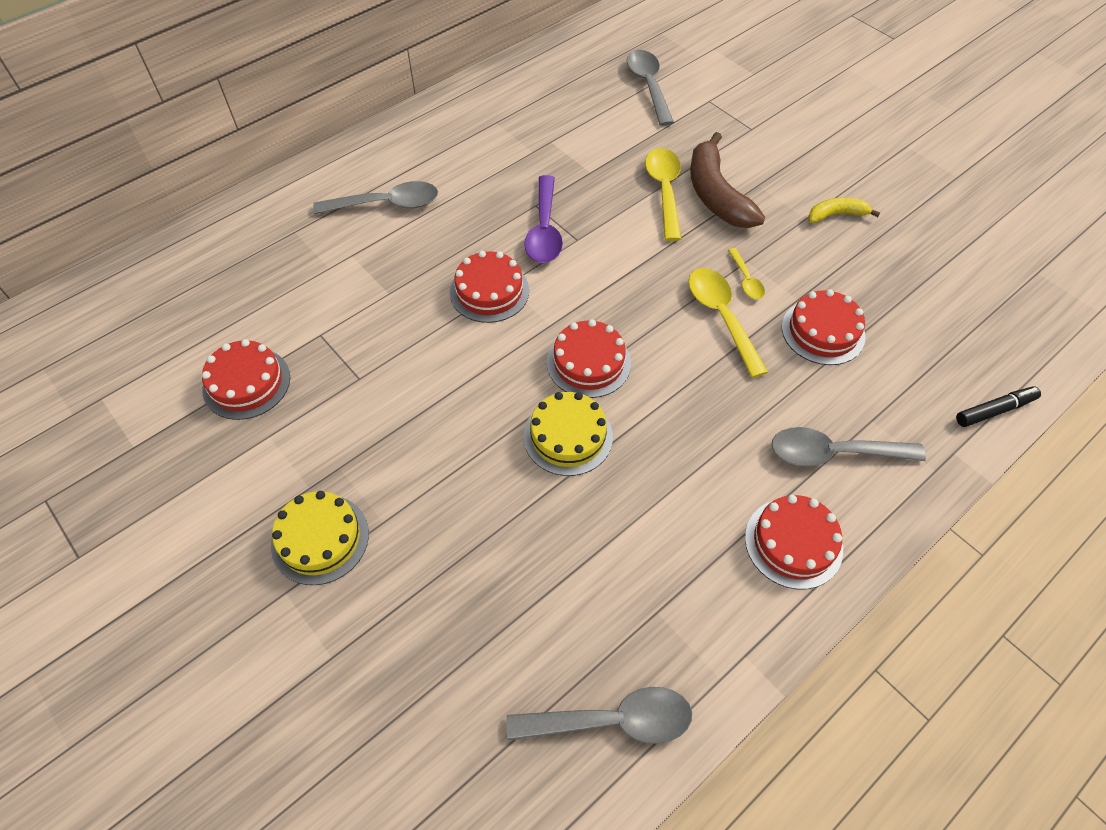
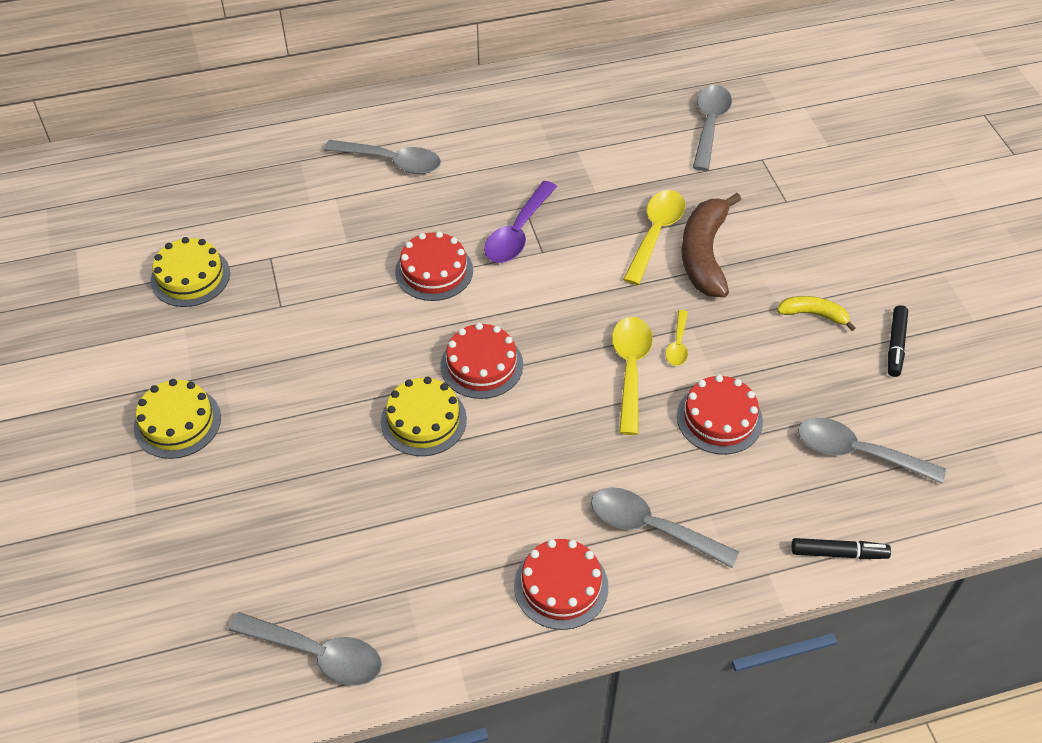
camera: 25 degrees right, 5 degrees down
red cake [202,339,290,420] -> yellow cake [151,237,230,307]
none -> grey spoon [798,418,946,484]
none -> black marker [888,305,908,377]

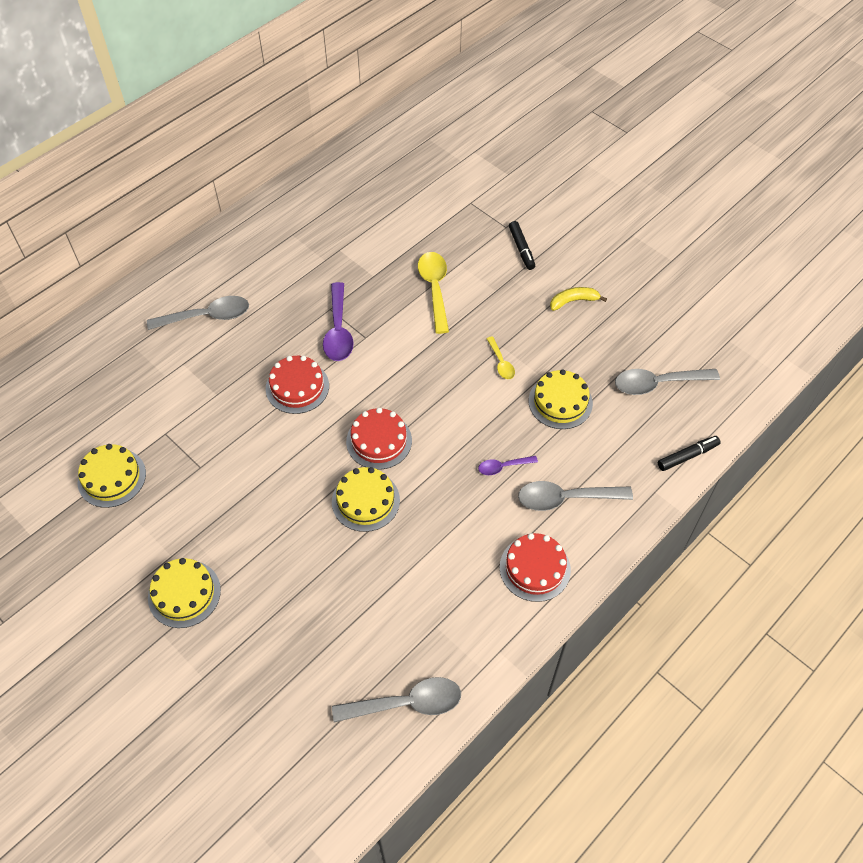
camera: 30 degrees left, 5 degrees up
yellow spoon [612,317,653,435] -> none
red cake [677,375,763,454] -> yellow cake [529,369,593,429]
brown banana [681,193,741,297] -> none
grey spoon [693,85,732,171] -> none
black marker [888,305,908,377] -> black marker moved to [509,221,535,270]
none -> purple spoon [478,456,538,475]

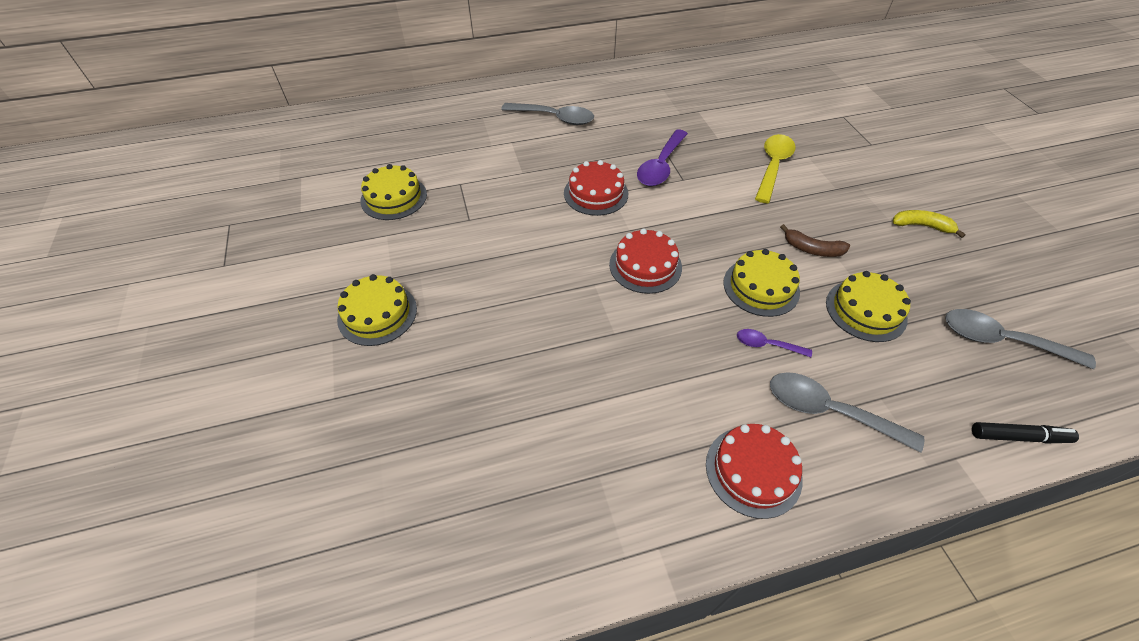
camera: 30 degrees right, 5 degrees down
yellow cake [332,467,400,532] -> yellow cake moved to [723,249,800,317]
grey spoon [332,677,461,723] -> none
yellow spoon [486,336,515,379] -> brown banana [780,224,850,257]
black marker [509,221,535,270] -> none

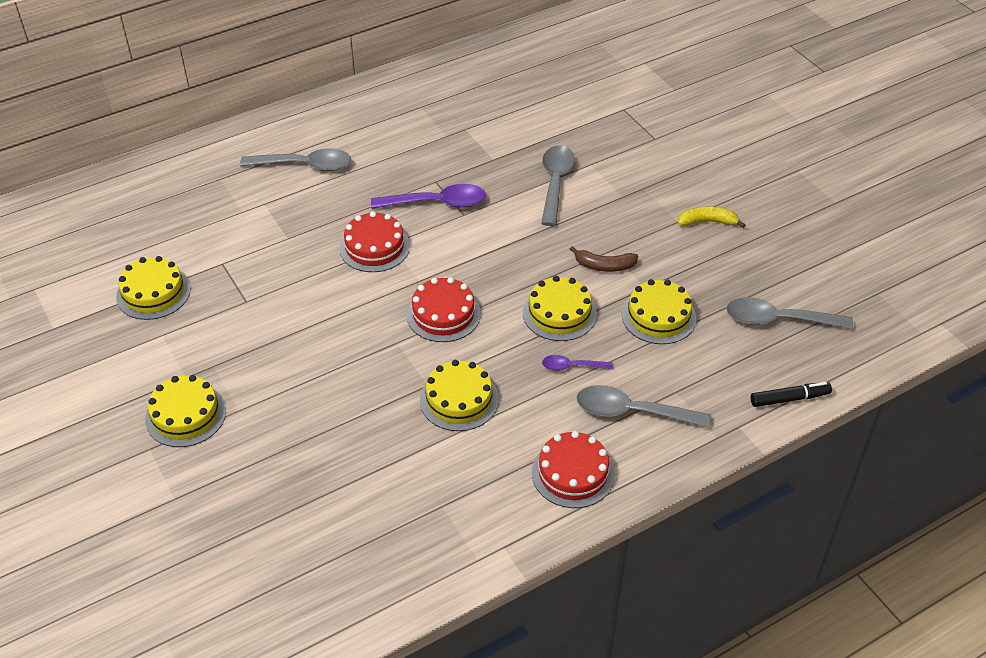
camera: 15 degrees left, 5 degrees down
purple spoon [637,129,688,186] -> purple spoon turned 105 degrees counterclockwise [371,184,486,209]
yellow spoon [755,134,796,204] -> grey spoon [541,145,575,226]
none -> yellow cake [420,360,499,431]

